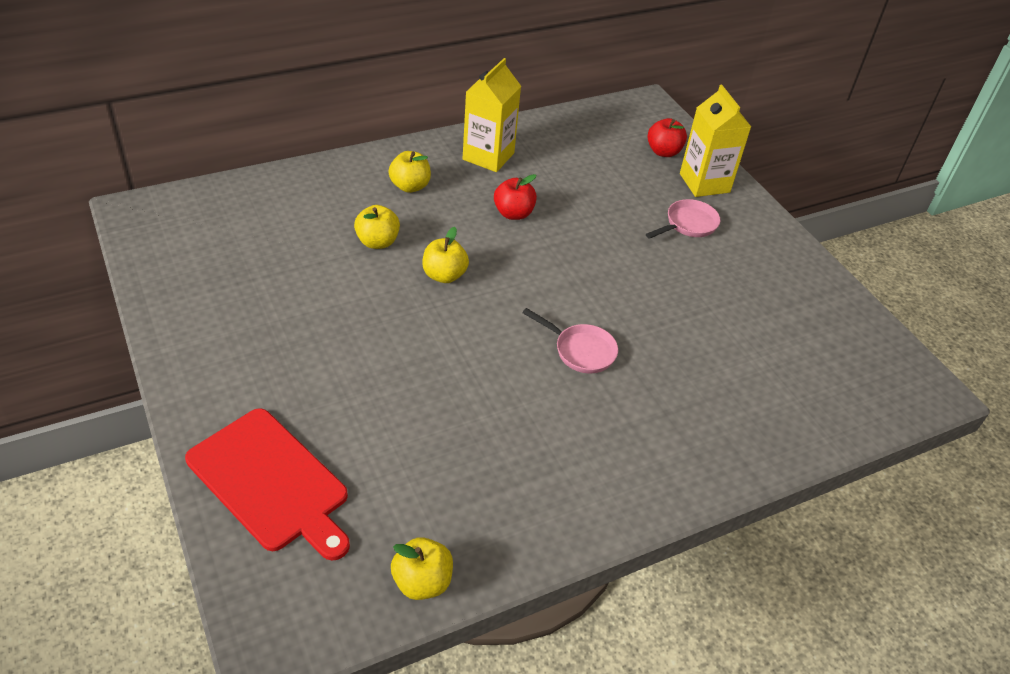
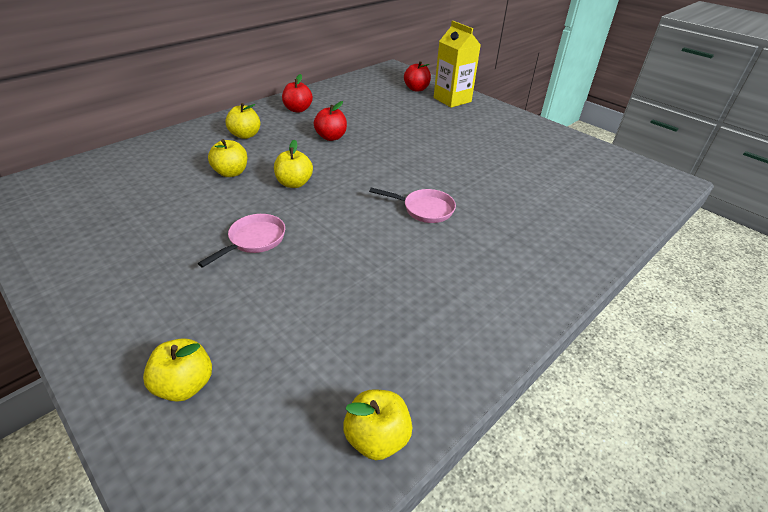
camera: 15 degrees left, 5 degrees down
red cutting board [185,408,350,561] -> yellow apple [143,338,212,402]
yellow carton [463,58,521,172] -> red apple [282,74,313,113]
pink pan [646,199,720,239] -> pink pan moved to [198,214,285,267]

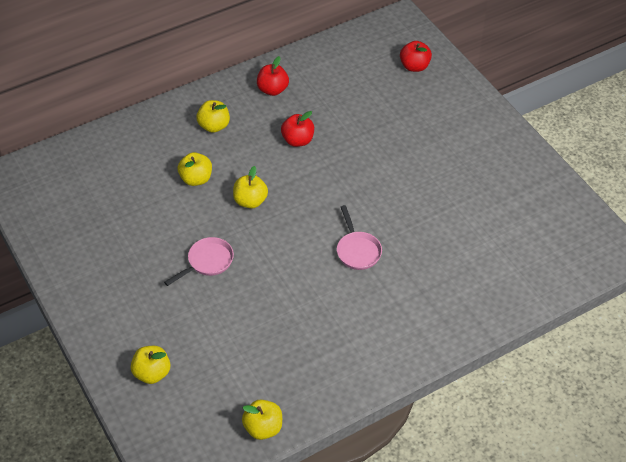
camera: 15 degrees right, 10 degrees up
pink pan [369,188,456,223] -> pink pan turned 45 degrees clockwise [337,205,382,270]
yellow carton [434,21,481,108] -> none

